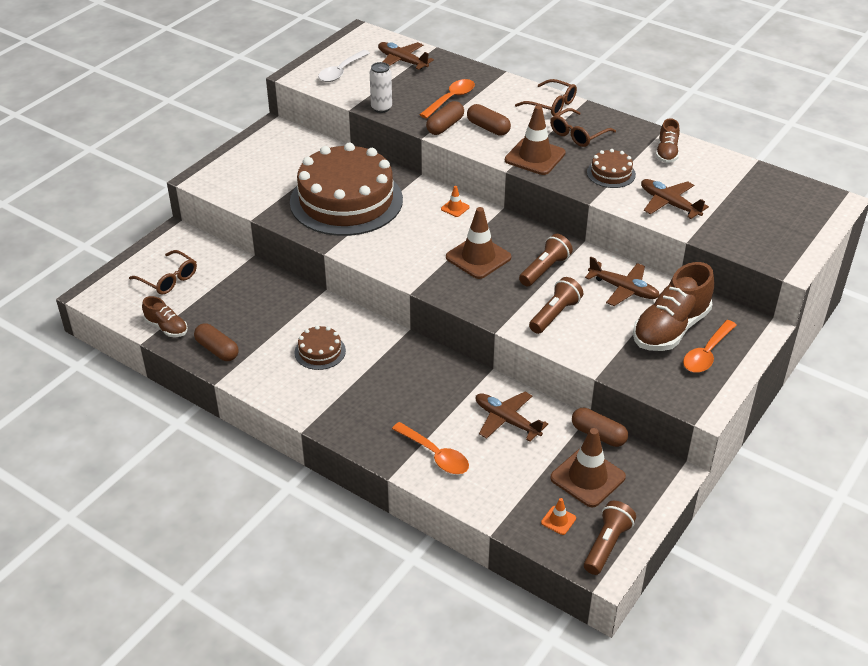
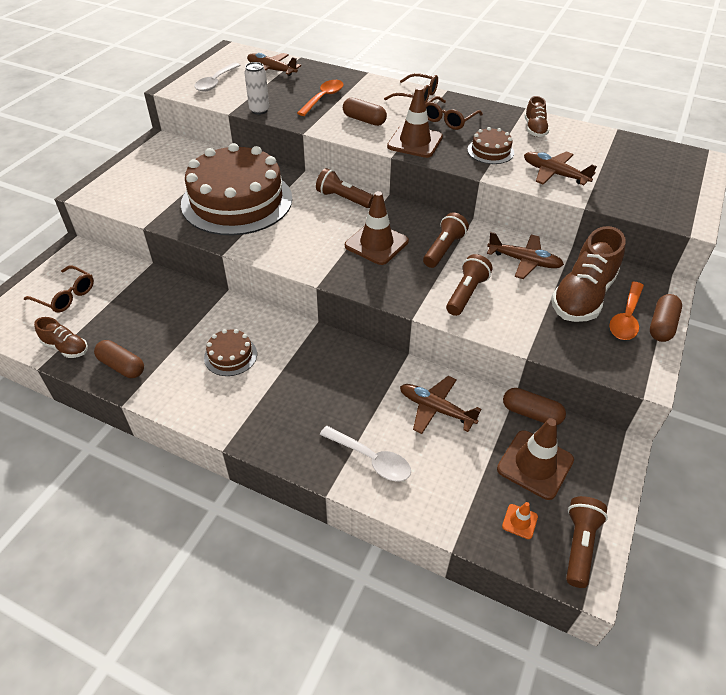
camera: 10 degrees left, 5 degrees up
orange spoon [392,422,469,474] -> white spoon [320,426,411,481]
brown capsule [426,101,464,135] -> brown capsule moved to [650,294,682,342]
orange traffic cone [441,186,470,217] -> brown flashlight [316,168,374,208]

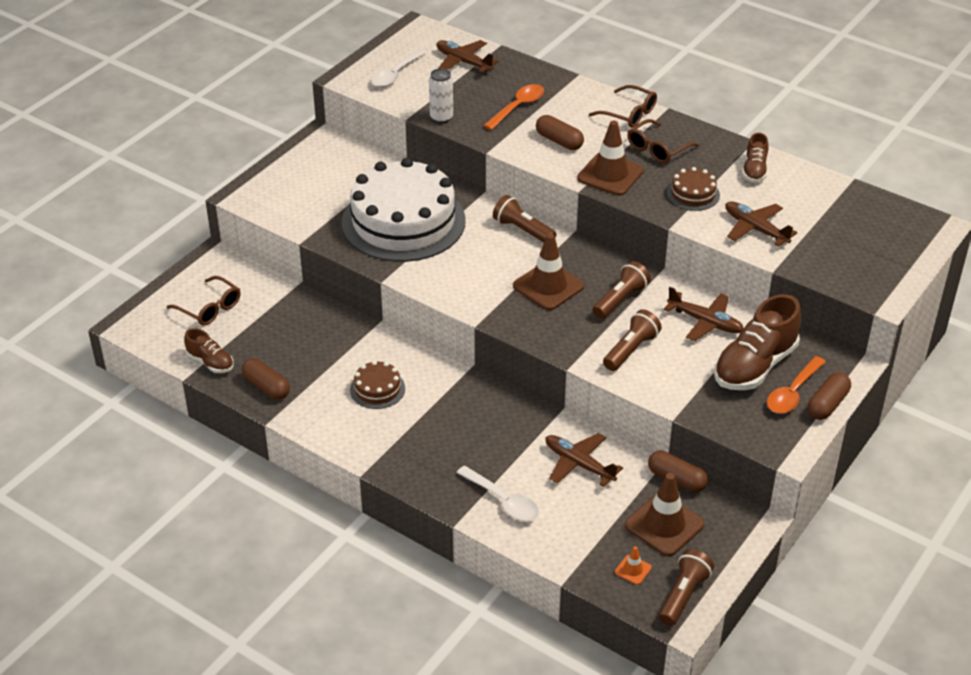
camera: 10 degrees right, 5 degrees down
brown cake [181,143,292,235] -> white cake [342,158,466,262]

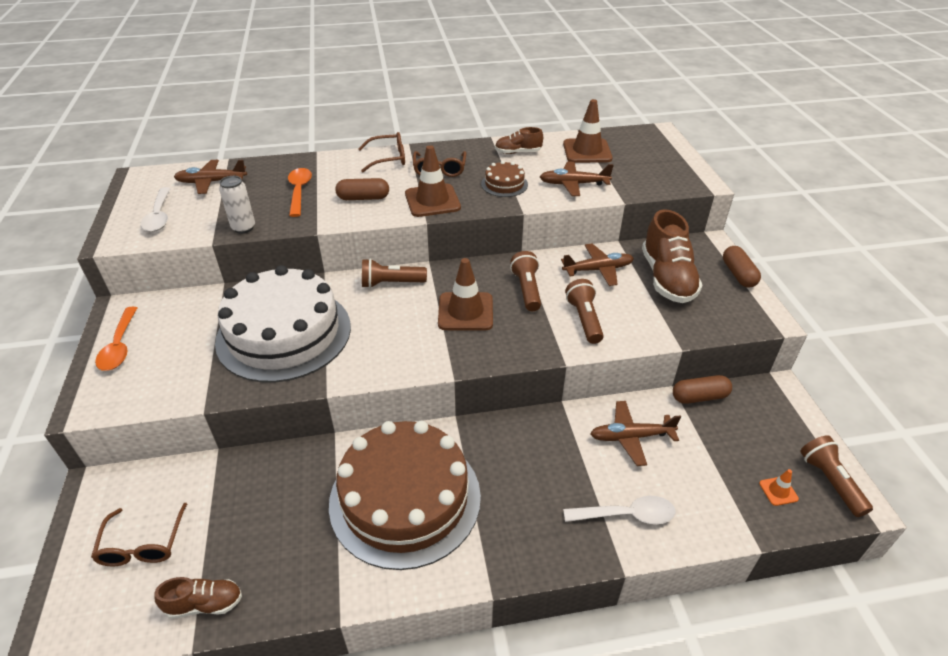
camera: 45 degrees left, 0 degrees up
brown glasses [167,276,241,326] -> brown glasses turned 90 degrees clockwise [91,503,187,566]
brown capsule [241,358,290,400] -> none
brown cake [350,361,405,409] -> brown cake [329,421,481,570], size x2.41
brown traffic cone [625,473,705,556] -> brown traffic cone moved to [563,99,613,163]
brown shoe [742,133,769,182] -> brown shoe turned 120 degrees clockwise [495,127,543,154]
orange spoon [767,356,826,414] -> orange spoon moved to [95,307,137,371]

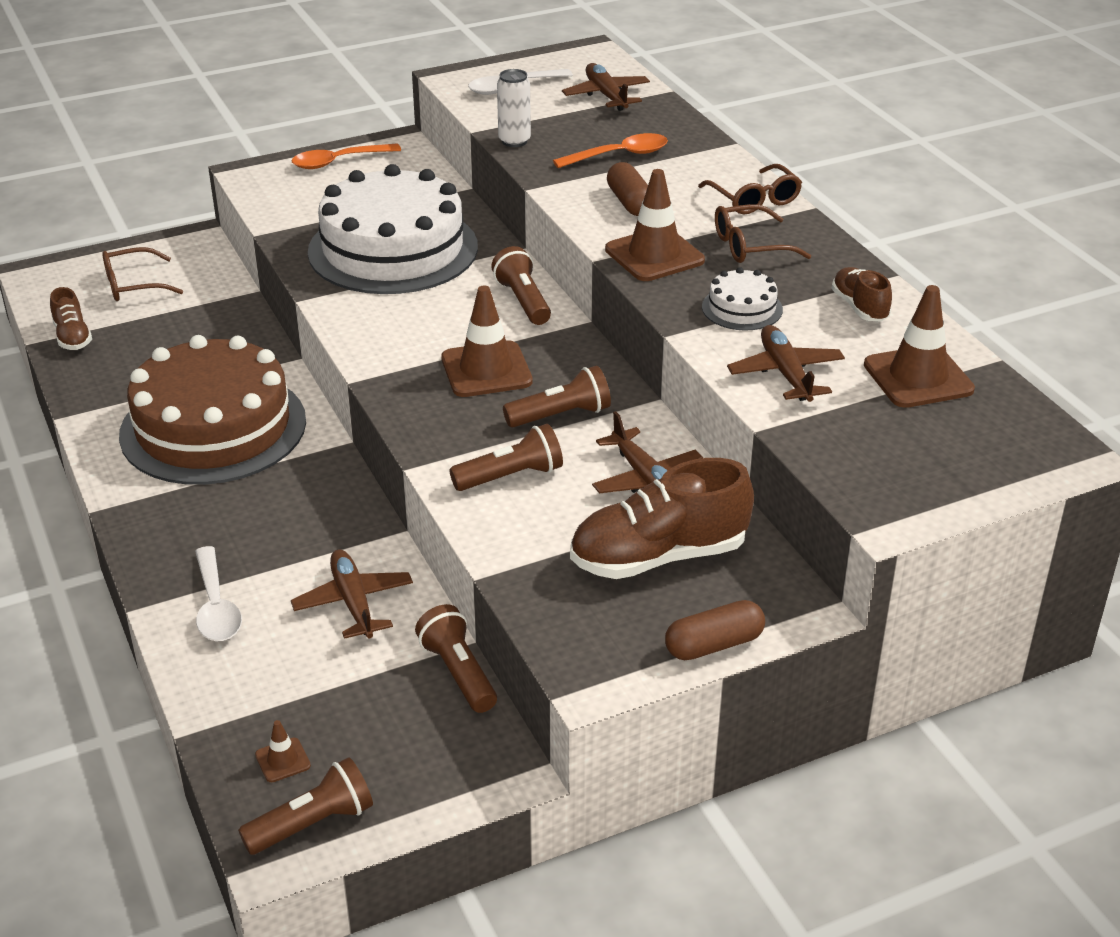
camera: 75 degrees right, 5 degrees down
brown cake [481,161,528,197] -> white cake [702,267,783,330]
brown capsule [673,375,732,404] -> brown flashlight [415,604,497,713]
orange traffic cone [759,469,799,506] -> brown traffic cone [255,720,311,782]

